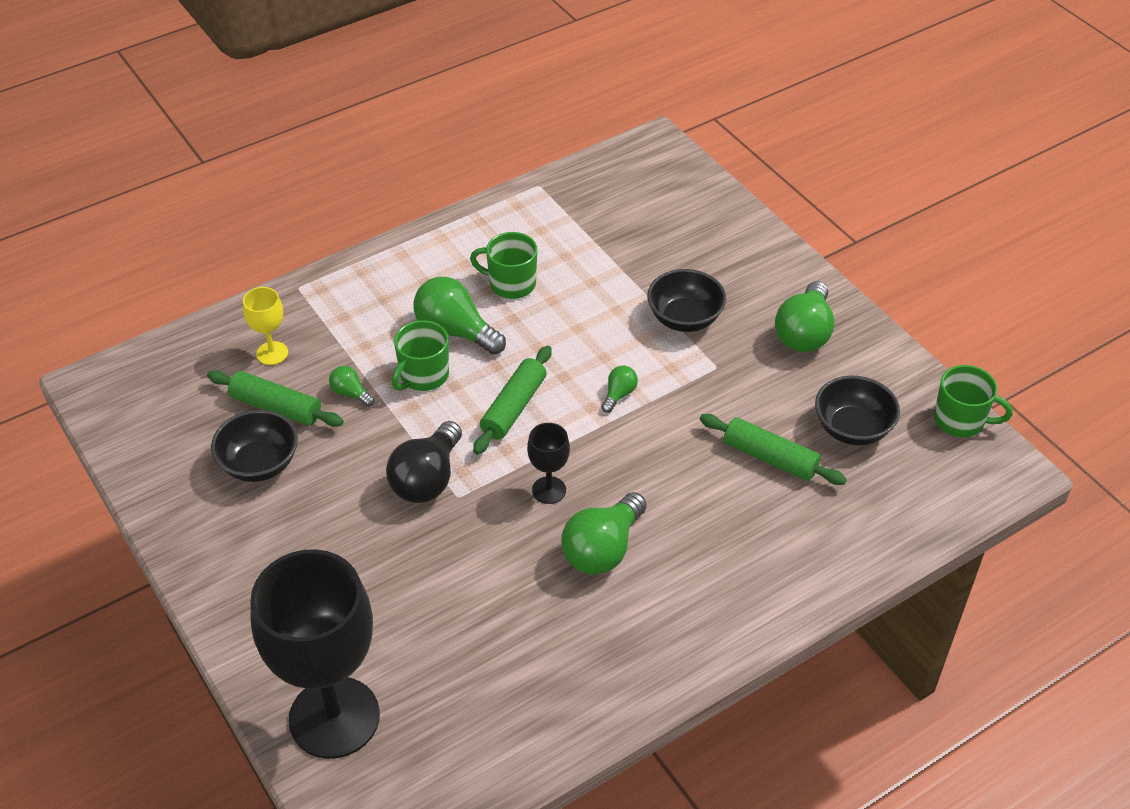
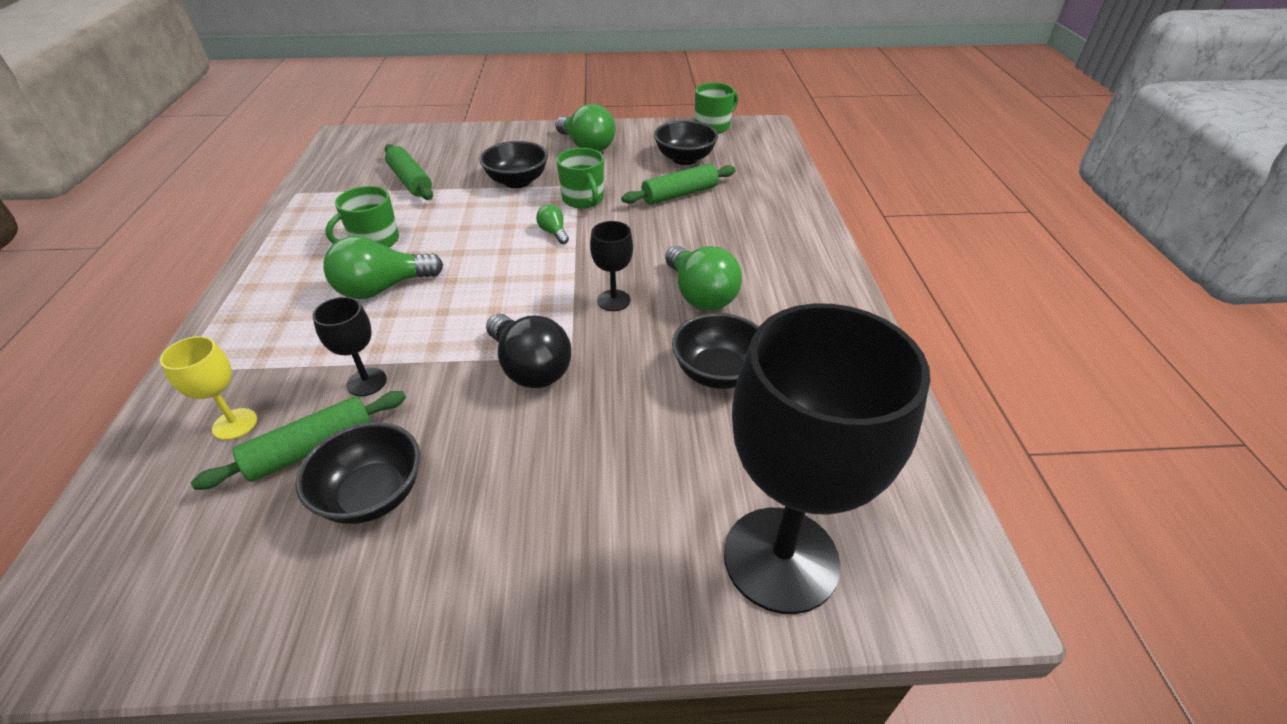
camera: 60 degrees left, 5 degrees down
green light bulb [329,366,375,407] -> black goblet [313,297,387,396]
green mug [392,320,449,391] -> green mug moved to [557,148,604,209]
green rolling pin [473,346,552,454] -> green rolling pin moved to [385,144,433,200]
none -> black bowl [672,313,759,389]

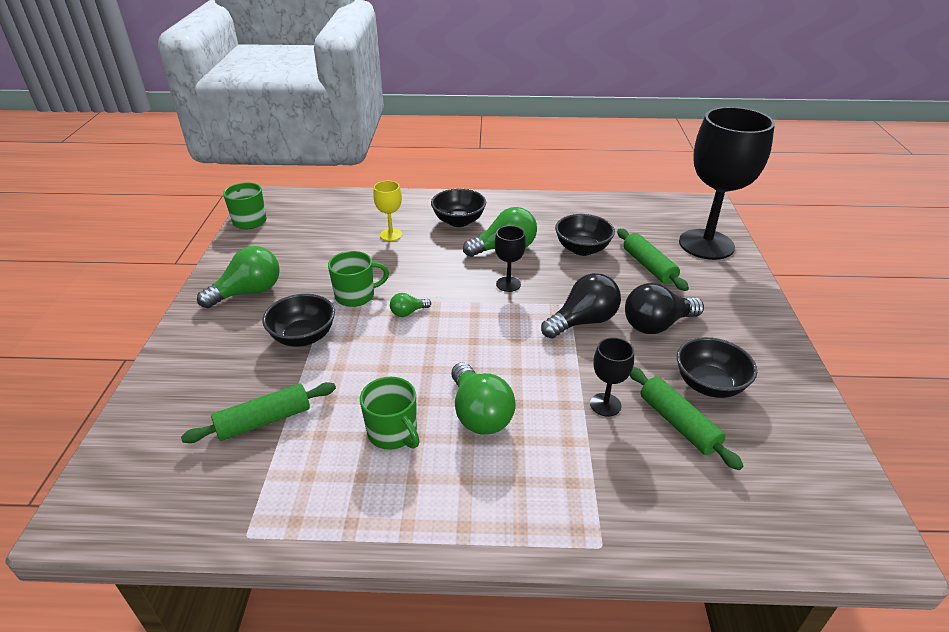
camera: 85 degrees left, 5 degrees down
yellow goblet [160,336,257,440] -> yellow goblet moved to [373,181,402,241]
green rolling pin [621,164,736,205] -> green rolling pin moved to [617,229,689,291]
black bowl [654,121,718,165] -> black bowl moved to [431,188,486,227]
none -> black light bulb [625,283,704,334]

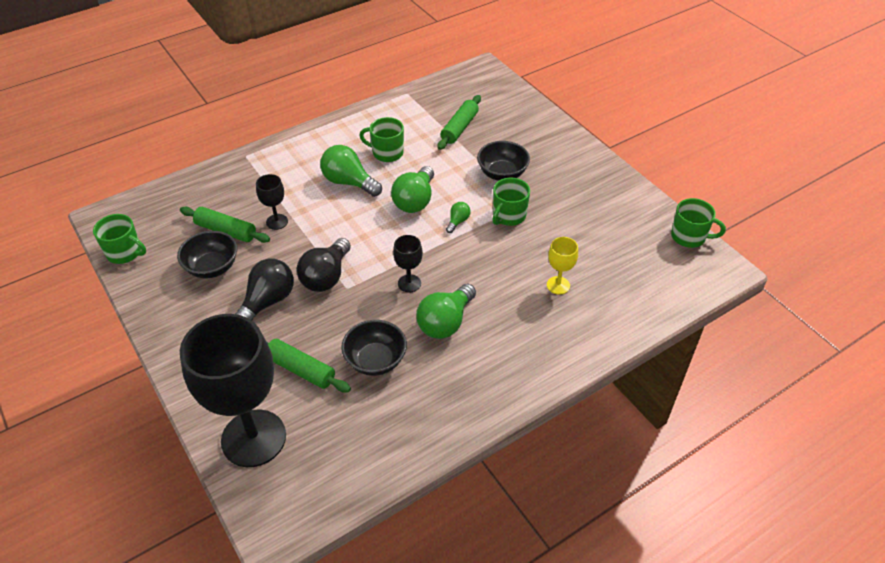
camera: 145 degrees right, 10 degrees up
green light bulb [197,246,280,308] -> green light bulb moved to [391,166,434,213]
black bowl [431,188,486,227] -> none
none -> green mug [93,214,146,264]

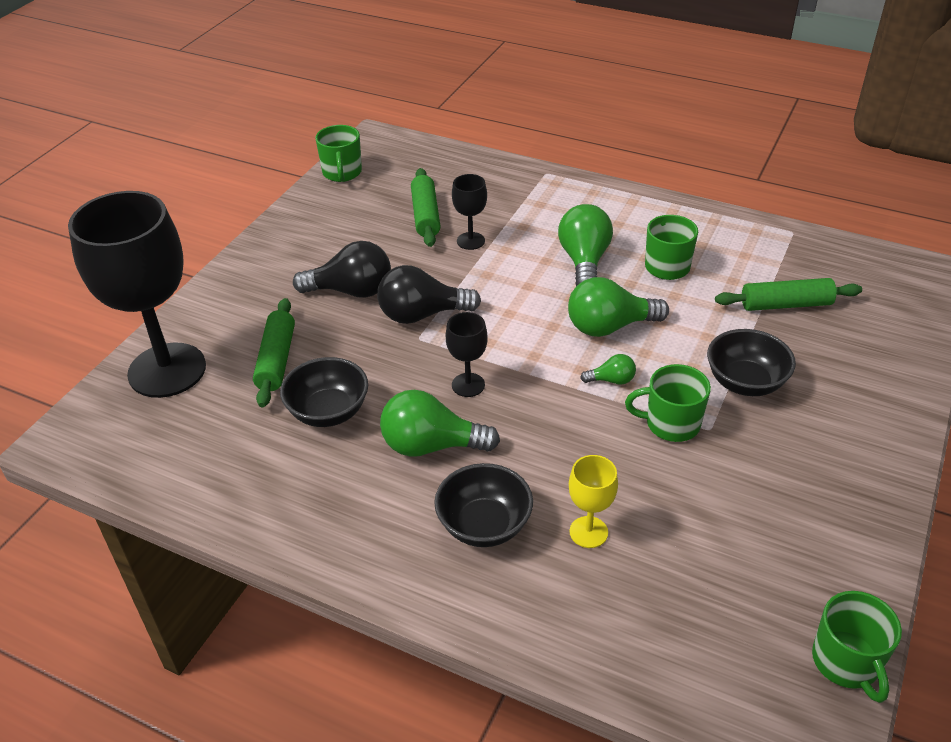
camera: 60 degrees right, 5 degrees down
black bowl [177,231,237,278] -> black bowl moved to [434,463,533,547]

